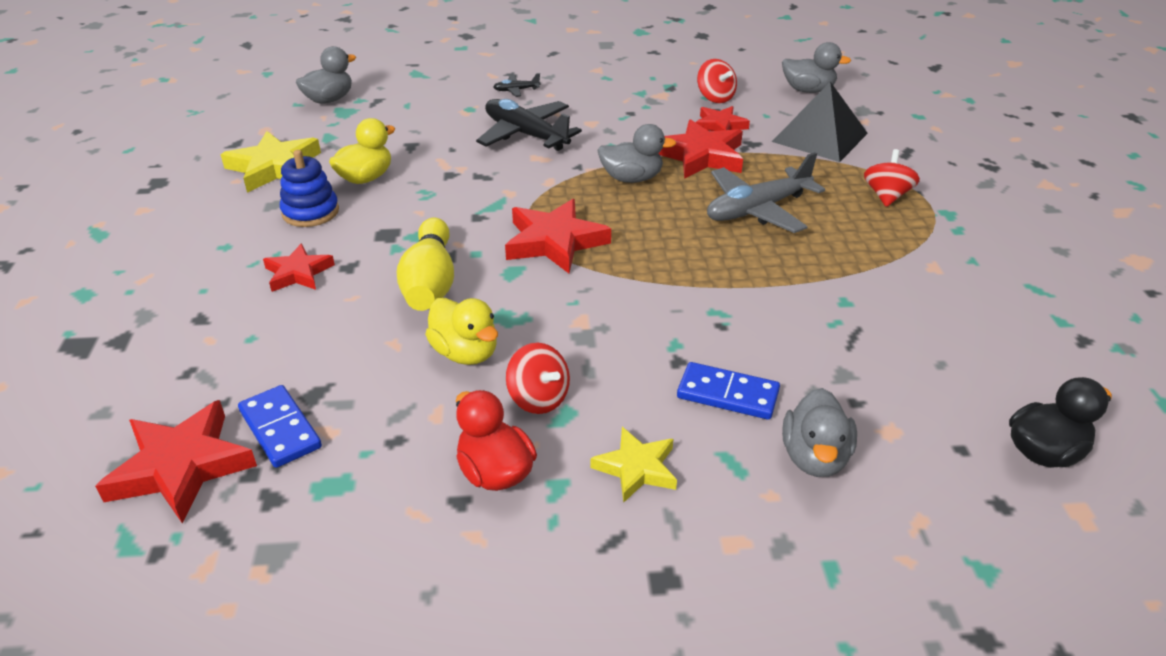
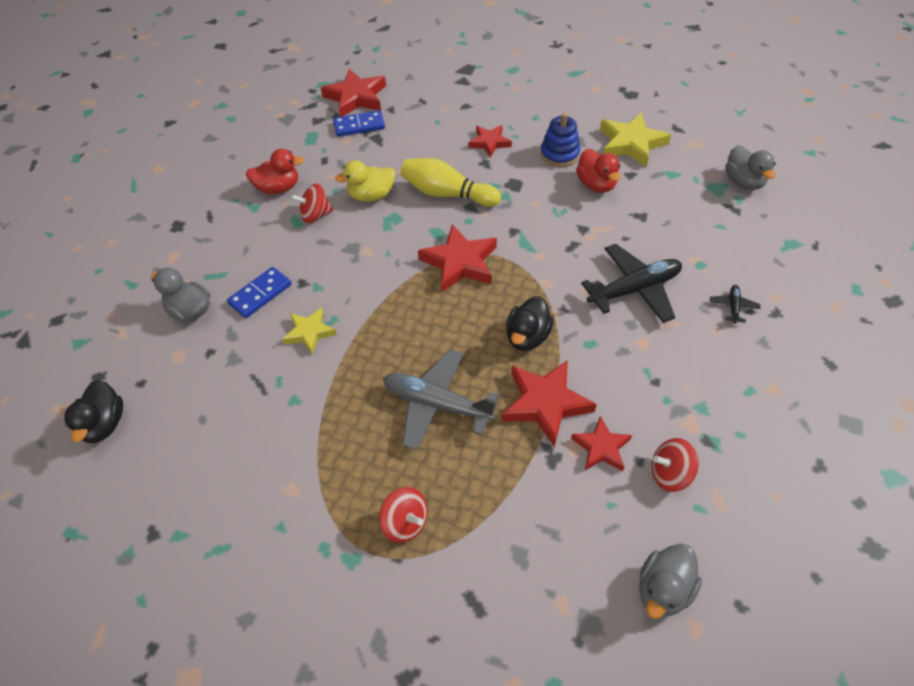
camera: 115 degrees right, 15 degrees up
yellow duck [329,118,395,184] -> red duck [576,149,621,193]
yellow star [591,427,677,503] -> yellow star moved to [282,307,337,355]
grey duck [597,124,676,183] -> black duck [506,296,554,351]
grey plane [707,152,825,233] -> grey plane turned 60 degrees counterclockwise [383,349,499,450]
black pyramid [772,82,868,162] -> none

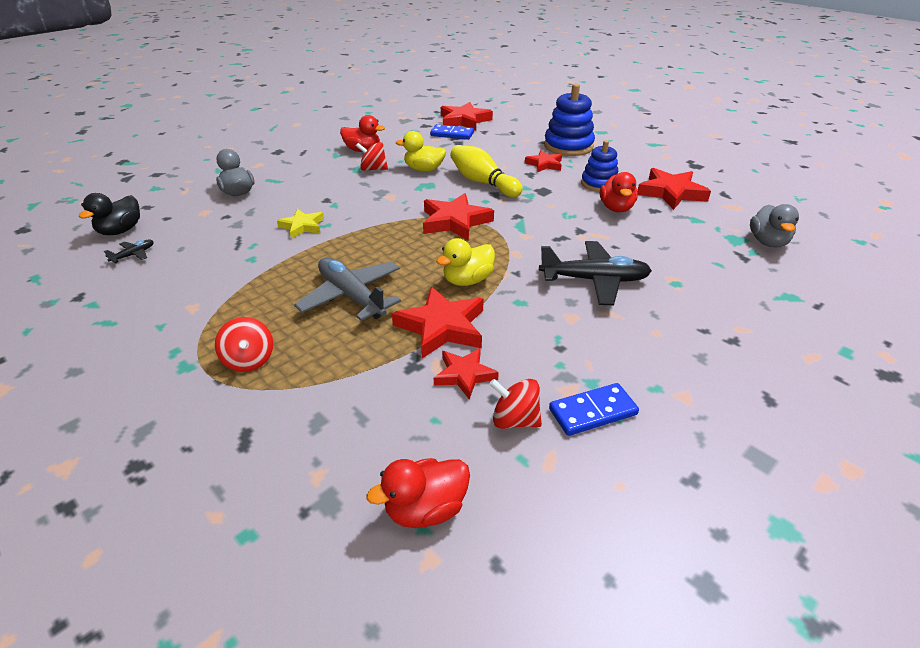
camera: 25 degrees right, 15 degrees down
blue domino [227,267,292,318] -> blue domino moved to [549,383,639,436]
black duck [506,296,554,351] -> yellow duck [436,238,495,286]
yellow star [600,112,671,167] -> red star [637,168,711,210]
grey duck [639,543,702,619] -> red duck [367,458,470,528]
black plane [710,285,760,324] -> black plane moved to [104,240,154,263]
none -> blue stacking toy [544,84,595,156]

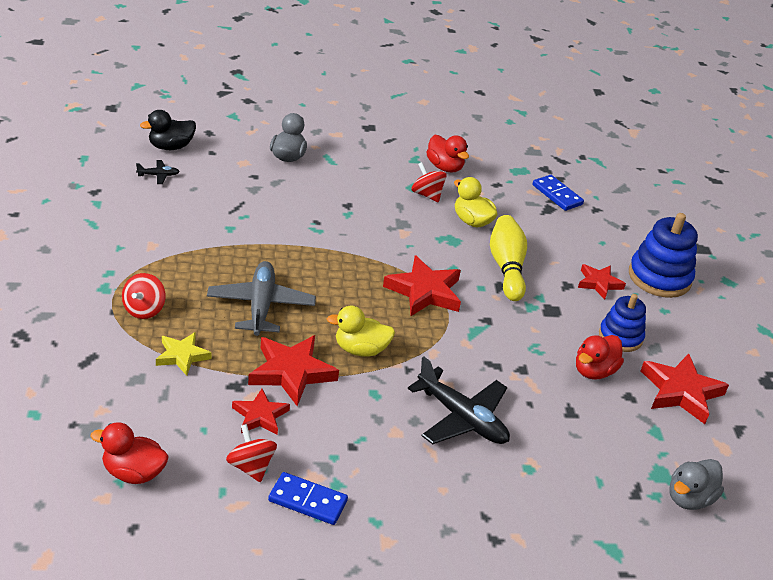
camera: 35 degrees right, 0 degrees up
yellow star [277,209,324,239] -> yellow star moved to [156,332,212,376]
red star [441,102,493,131] -> none

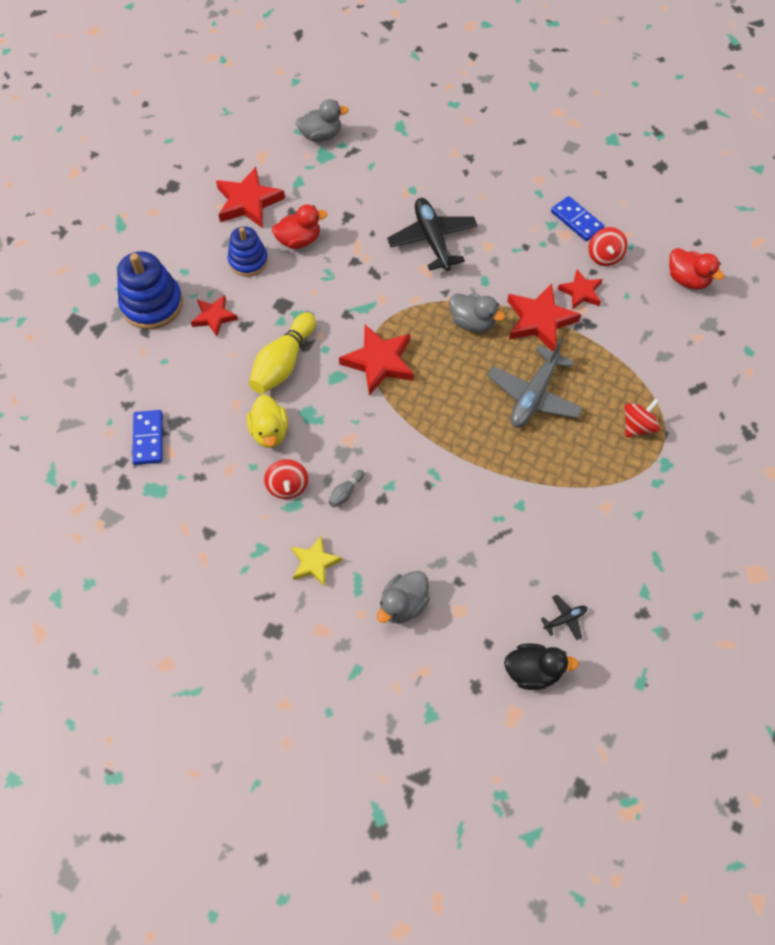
camera: 145 degrees left, 25 degrees up
black plane [136,160,180,184] -> black plane turned 135 degrees clockwise [541,595,587,640]
yellow star [156,332,212,376] -> yellow star moved to [291,536,342,587]
yellow duck [327,306,395,357] -> grey duck [449,294,505,332]
red duck [426,135,469,173] -> none
none -> grey bowling pin [329,470,364,507]

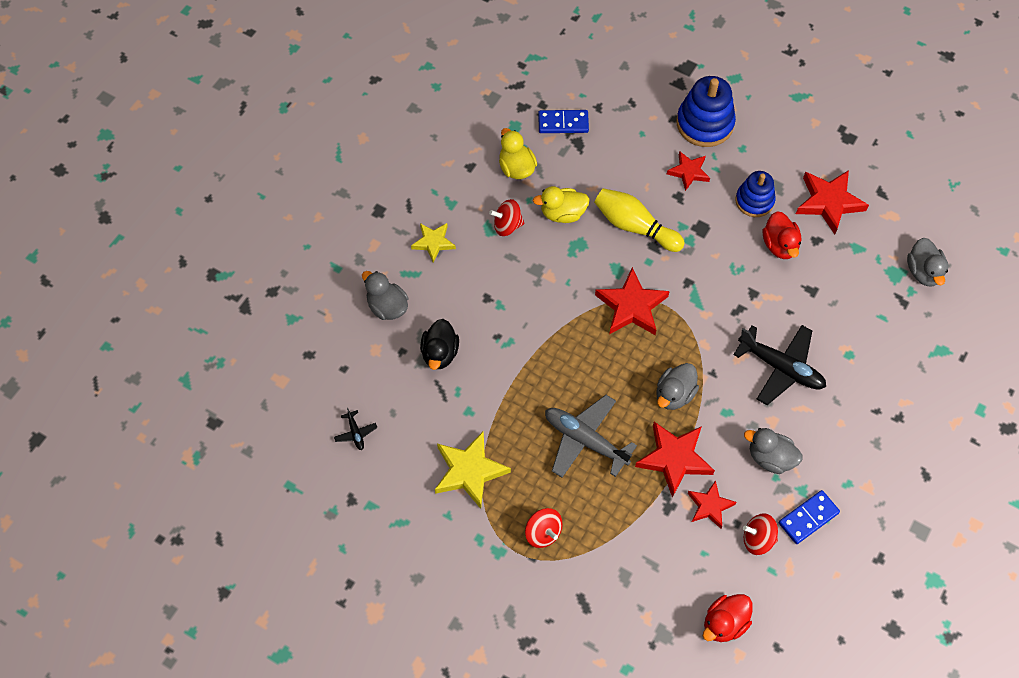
camera: 95 degrees right, 0 degrees up
grey bowling pin [329,470,364,507] -> none
black plane [387,198,478,271] -> black plane turned 45 degrees clockwise [733,325,826,405]
black duck [504,643,579,690] -> black duck moved to [420,319,459,370]
none -> yellow star [435,431,511,509]
none -> yellow duck [499,128,537,179]
none -> grey duck [744,428,802,474]

